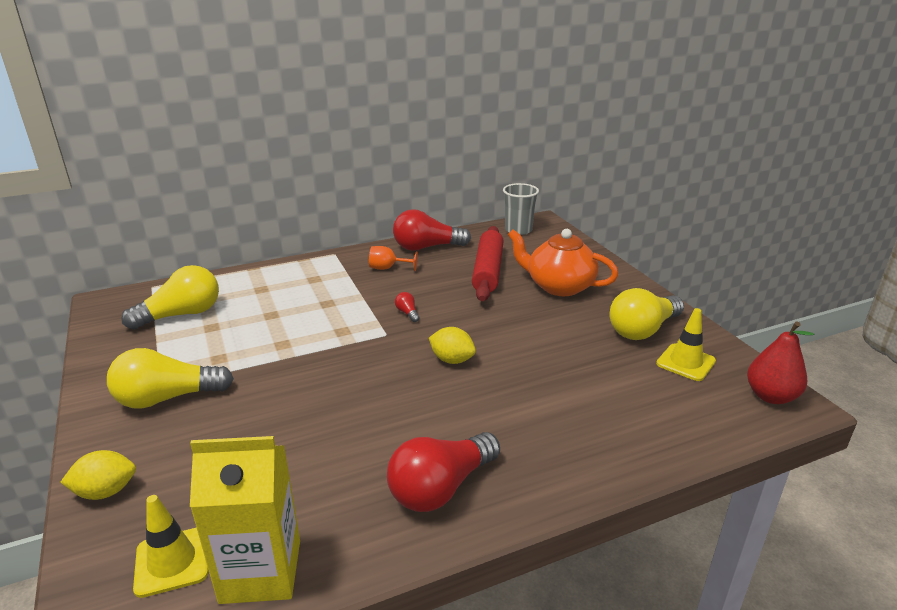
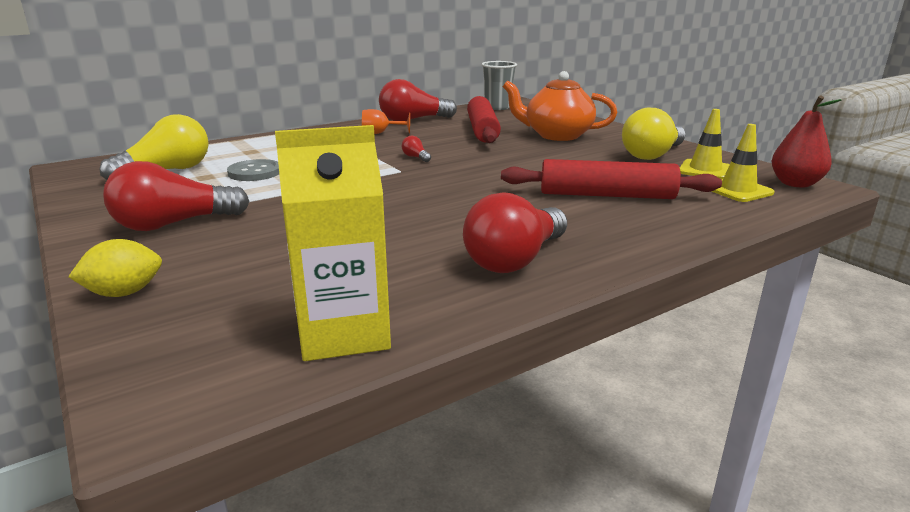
camera: 10 degrees left, 5 degrees down
yellow light bulb [107,348,234,409] -> red light bulb [103,161,250,231]
yellow traffic cone [133,495,208,598] -> yellow traffic cone moved to [711,124,775,202]
yellow lemon [429,327,476,364] -> none
none -> grey button [227,159,279,181]
none -> red rolling pin [501,159,722,199]

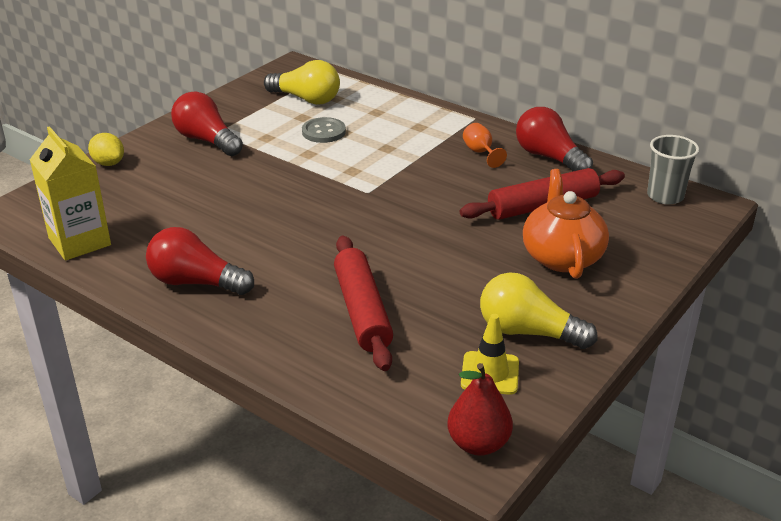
camera: 70 degrees right, 10 degrees up
red light bulb [402,136,431,162] -> none
yellow traffic cone [711,124,775,202] -> none

